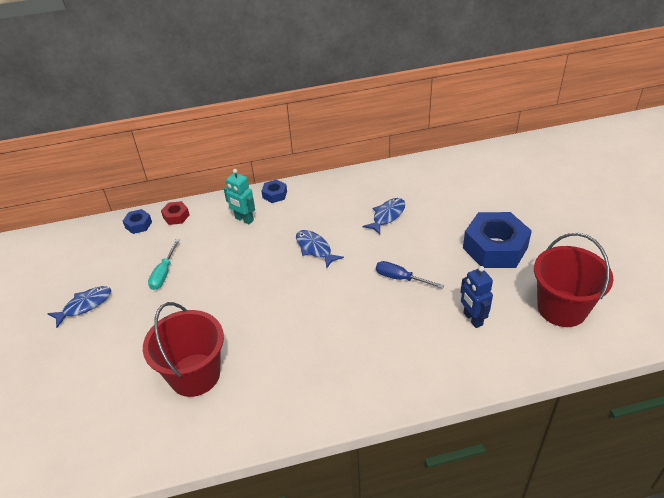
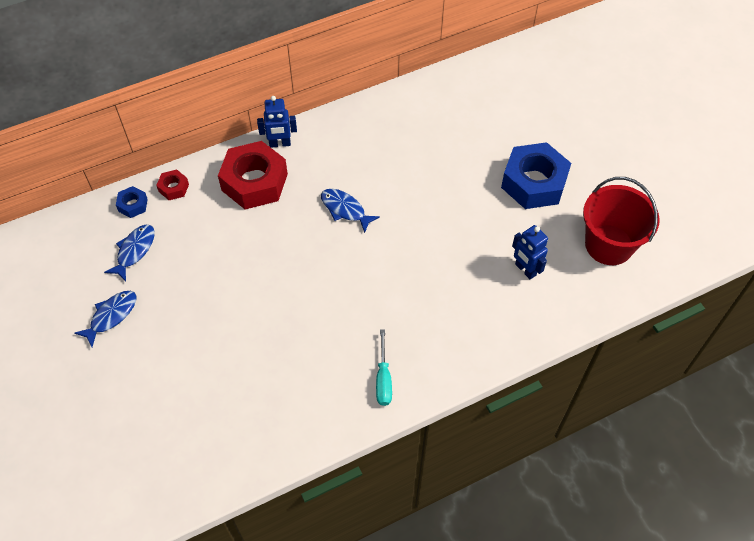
camera: 15 degrees left, 15 degrees up
red bucket [143,302,224,397] -> none
turquoise screwdriver [148,239,180,290] -> turquoise screwdriver moved to [376,329,392,406]
turquoise robot [224,169,255,224] -> red nut [218,141,288,209]
blue nut [262,180,287,203] -> blue robot [257,96,297,148]
blue fish [362,198,405,235] -> blue fish moved to [104,225,155,281]
blue screwdriver [376,261,444,289] -> none

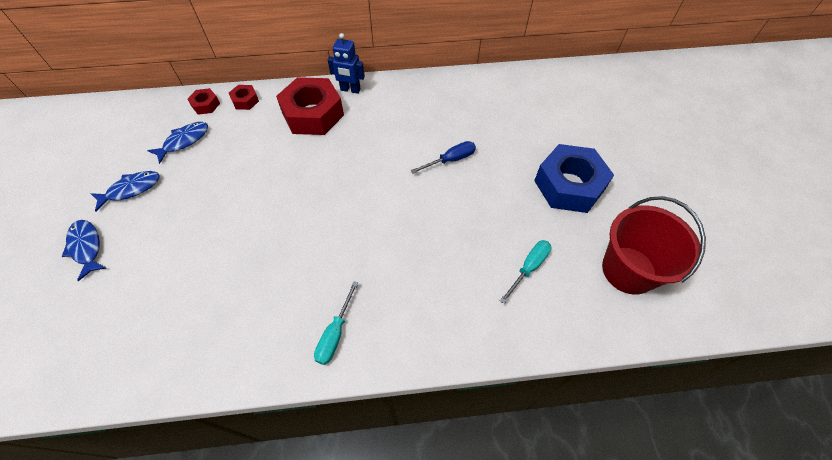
camera: 20 degrees right, 0 degrees up
blue nut [116,186,148,218] -> red nut [187,88,220,115]
blue fish [321,189,380,233] -> blue fish moved to [61,220,106,281]
blue robot [512,225,548,279] -> turquoise screwdriver [500,240,551,304]
none -> blue screwdriver [411,141,476,174]

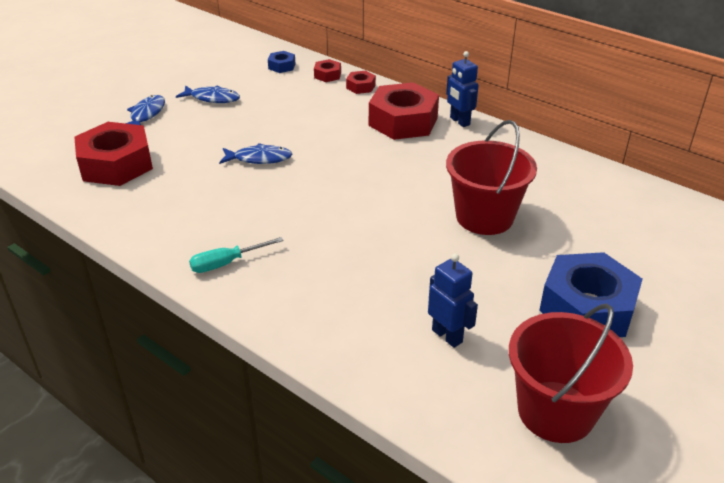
camera: 45 degrees right, 20 degrees down
blue fish [147,122,208,164] -> blue fish moved to [219,143,292,164]
blue screwdriver [411,141,476,174] -> red bucket [446,120,537,235]
turquoise screwdriver [500,240,551,304] -> blue robot [428,253,478,348]
none -> red nut [74,122,153,186]
none -> blue nut [268,51,295,73]

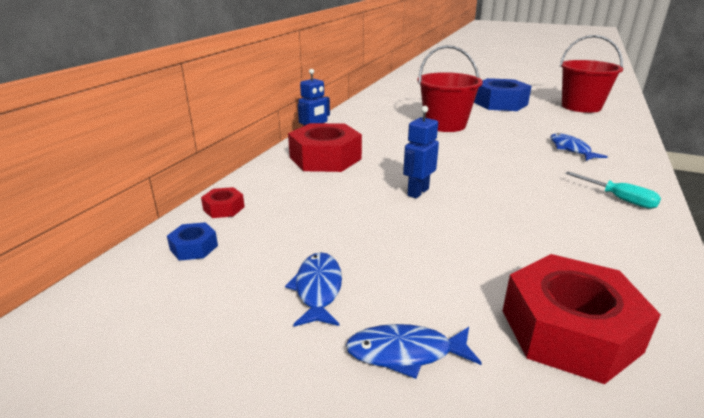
camera: 105 degrees left, 10 degrees down
blue fish [219,143,292,164] -> blue fish moved to [550,133,608,161]
red nut [346,71,376,94] -> none
blue robot [428,253,478,348] -> blue robot moved to [403,106,439,198]

